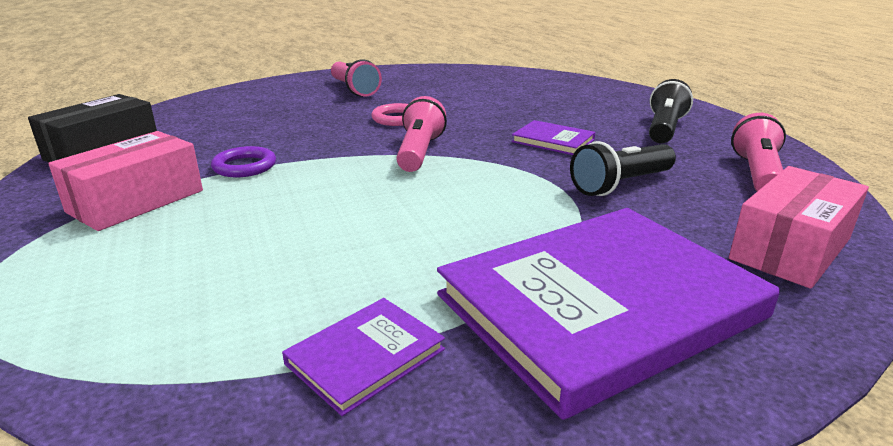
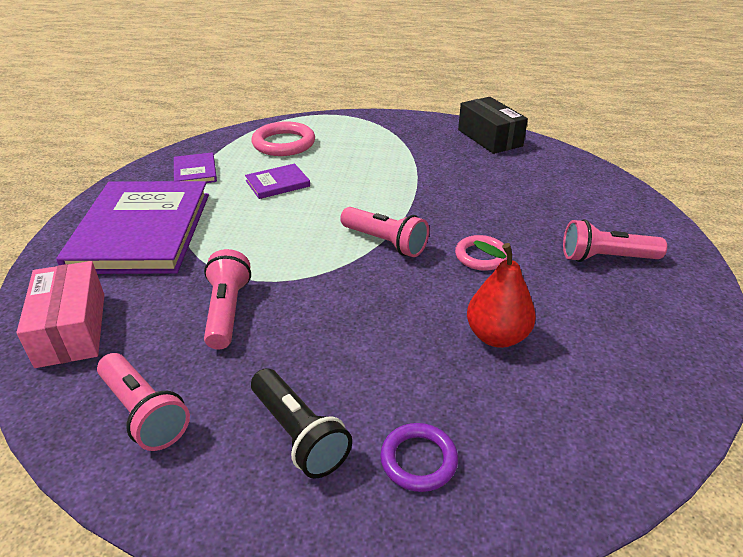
camera: 120 degrees right, 10 degrees up
pink box [48,131,203,231] -> none
purple ring [211,146,276,177] -> purple ring moved to [380,423,458,492]
purple book [512,120,595,155] -> purple book moved to [245,163,310,199]
black flashlight [570,141,676,196] -> pink flashlight [204,249,251,349]
none -> pink ring [251,121,315,156]
none -> red pear [467,240,536,348]

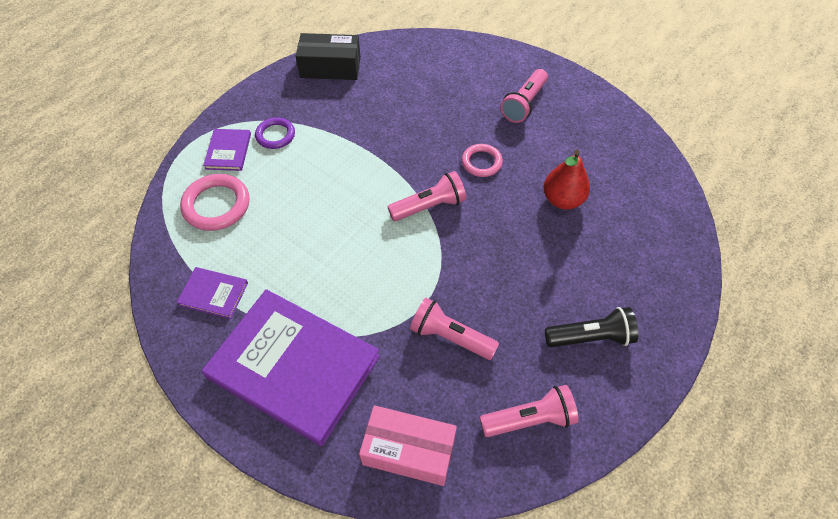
camera: 60 degrees left, 20 degrees up
purple book [245,163,310,199] -> purple book moved to [203,129,251,171]
purple ring [380,423,458,492] -> purple ring moved to [255,117,295,149]

